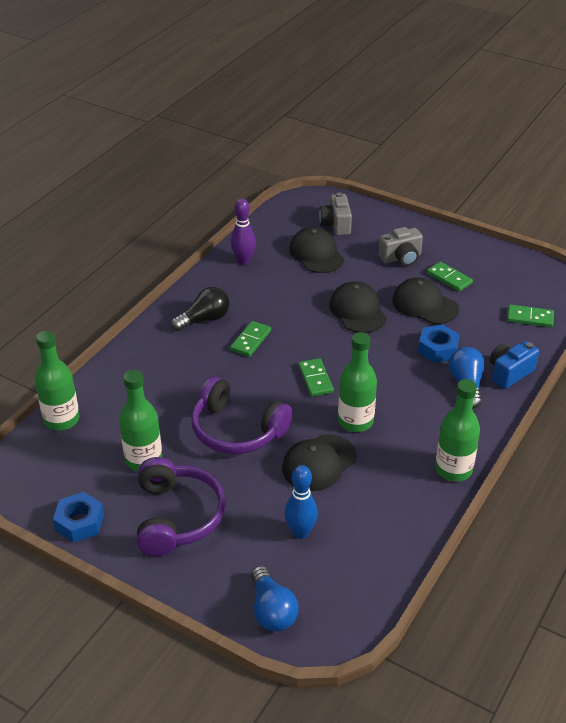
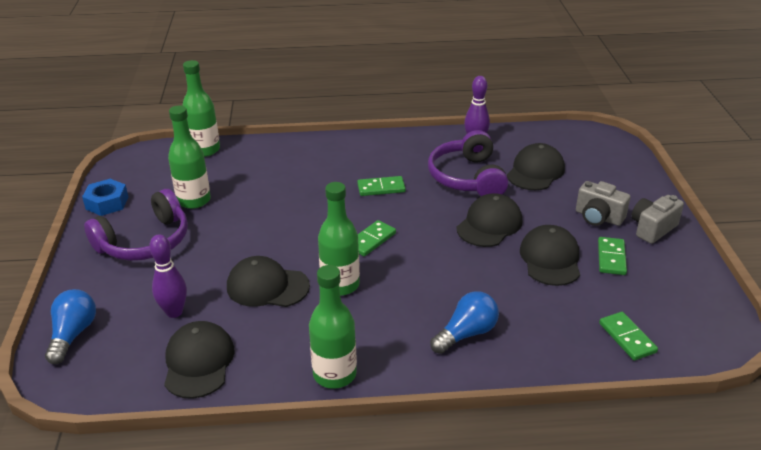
camera: 55 degrees right, 5 degrees down
black light bulb [171,287,230,331] -> none
purple headphones [191,377,293,454] -> purple headphones moved to [428,130,508,196]
blue light bulb [251,566,298,632] -> blue light bulb turned 150 degrees clockwise [45,289,96,364]
blue bowling pin [284,465,318,539] -> purple bowling pin [149,234,187,318]
grey camera [319,192,352,235] -> grey camera moved to [632,195,684,244]
blue nut [418,325,460,363] -> none
blue camera [490,341,539,389] -> none
none -> black cap [164,321,235,399]

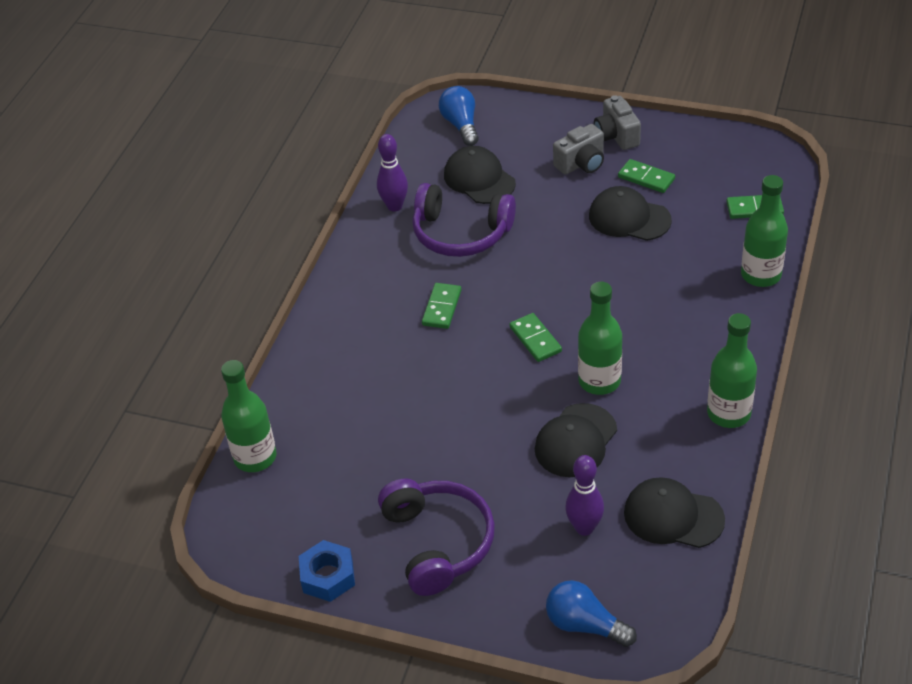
camera: 65 degrees left, 10 degrees up
green bottle [168,105,211,209] -> green bottle moved to [741,175,788,287]
blue light bulb [430,291,499,354] -> blue light bulb moved to [439,86,479,146]
black cap [457,193,522,247] -> none

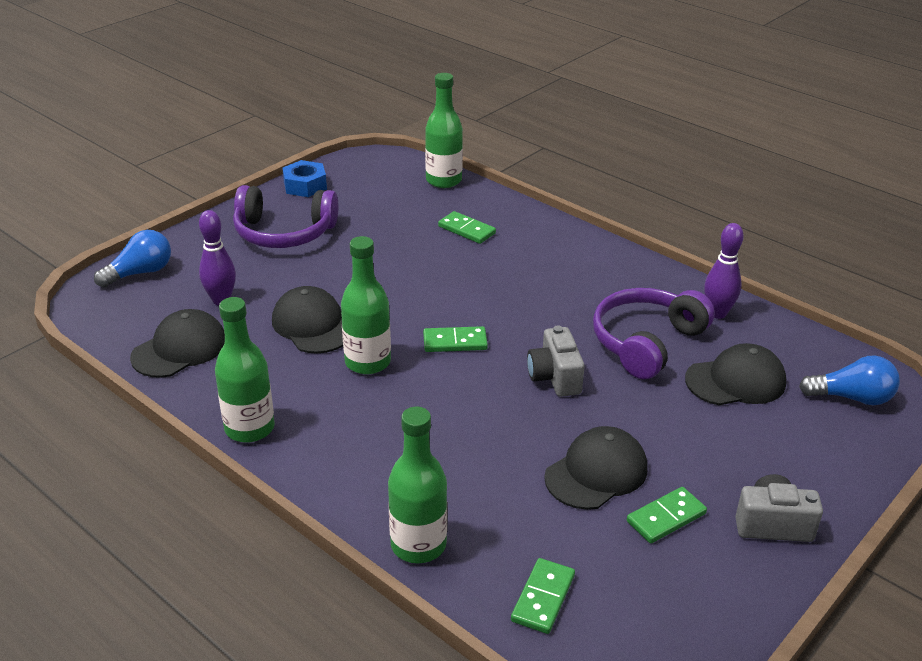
camera: 110 degrees right, 10 degrees down
green domino [422,283,461,329] -> green domino moved to [438,211,496,244]
grey camera [553,124,604,175] -> grey camera moved to [527,325,585,397]

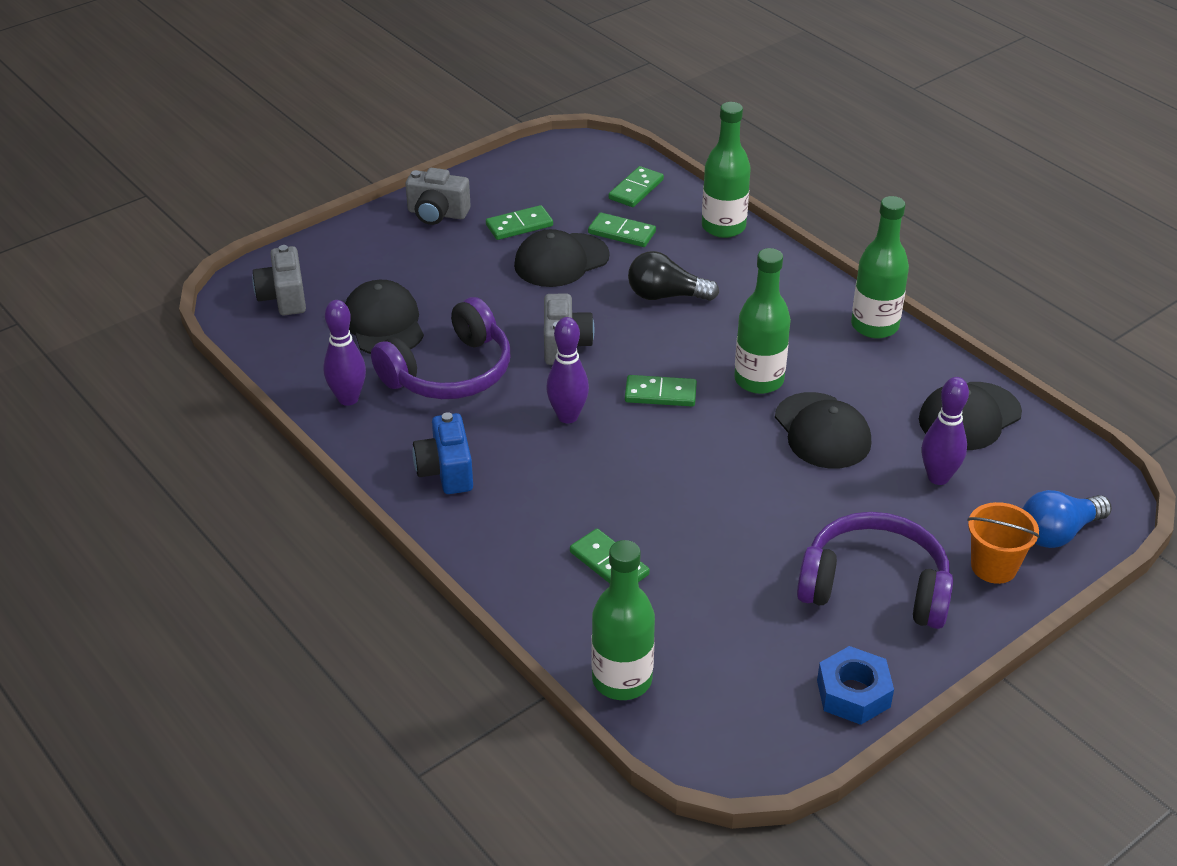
camera: 170 degrees left, 5 degrees up
black cap [685,343,786,405] -> black cap turned 75 degrees clockwise [345,280,424,354]
blue light bulb [799,355,900,405] -> grey camera [252,245,306,315]
none -> blue camera [413,412,473,494]
none -> purple bowling pin [546,317,589,423]
none -> green domino [588,212,656,247]
none -> black light bulb [628,251,719,301]
none -> orange bucket [967,502,1040,584]

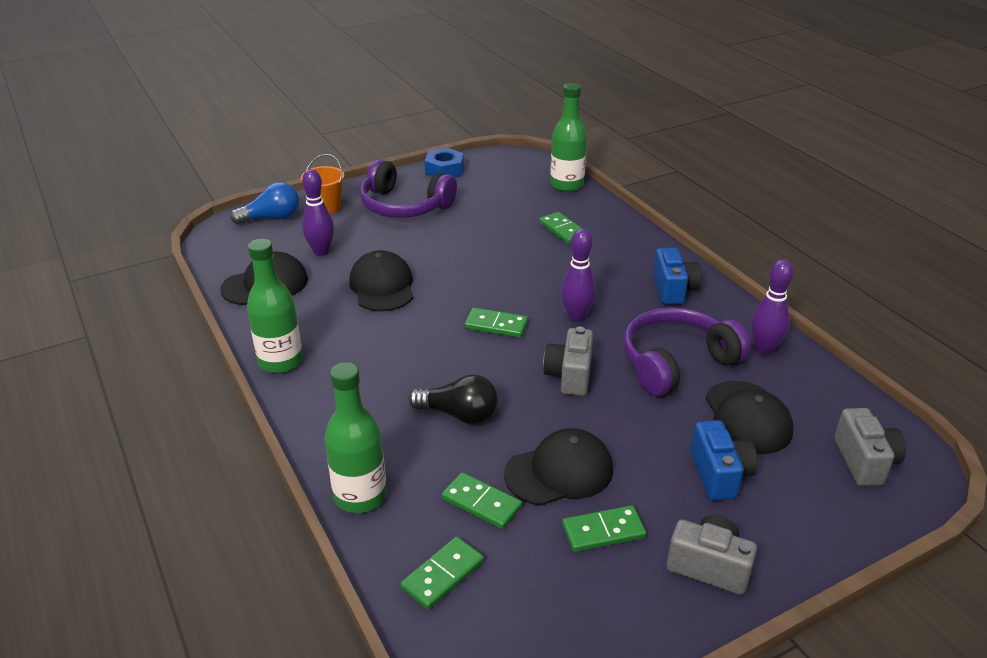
camera: 170 degrees left, 5 degrees down
green bottle [734,248,791,394] -> none
none -> blue camera [691,420,758,501]

